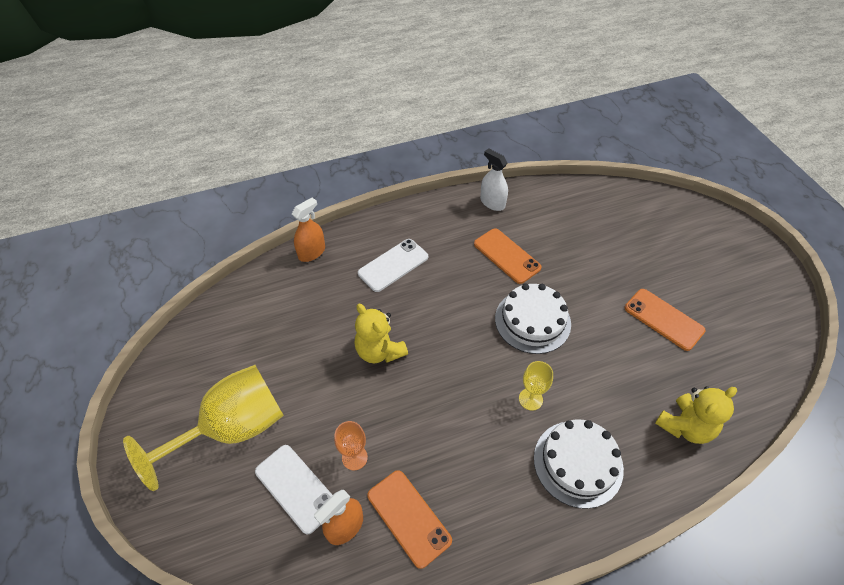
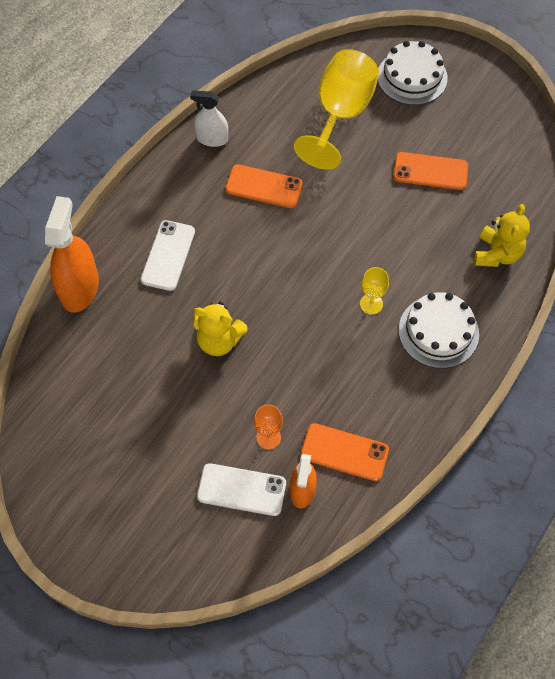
camera: 35 degrees left, 10 degrees up
yellow goblet [123,365,284,491] -> yellow goblet moved to [294,49,379,169]
orange spray bottle [292,198,325,262] -> orange spray bottle [45,196,99,313], size x1.65
white cake [495,283,571,354] -> white cake moved to [378,41,448,105]

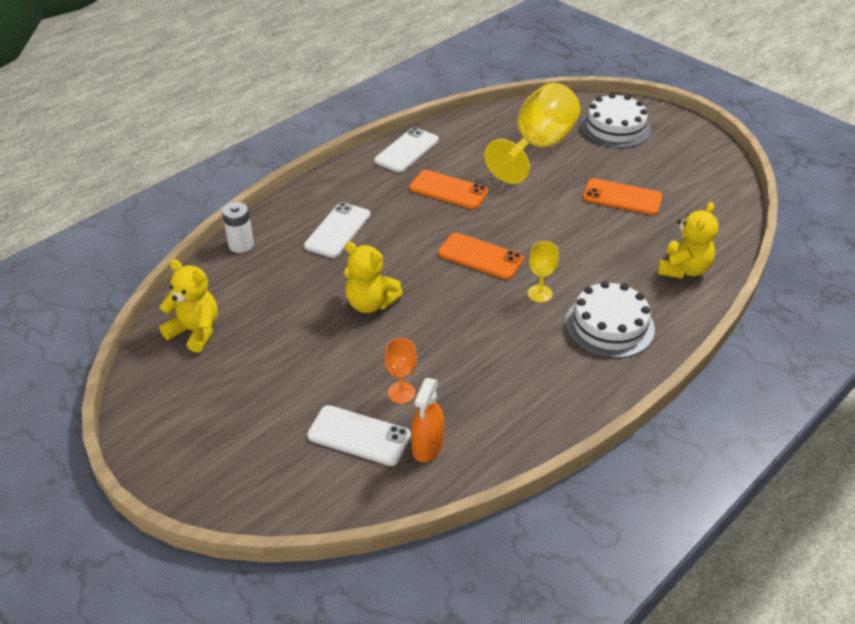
camera: 10 degrees right, 20 degrees down
orange spray bottle [45,196,99,313] -> white battery [222,202,254,253]
white spray bottle [190,90,228,147] -> white phone [374,127,439,173]
orange phone [300,423,389,481] -> orange phone moved to [438,233,524,280]
none -> yellow teddy bear [159,259,218,353]

